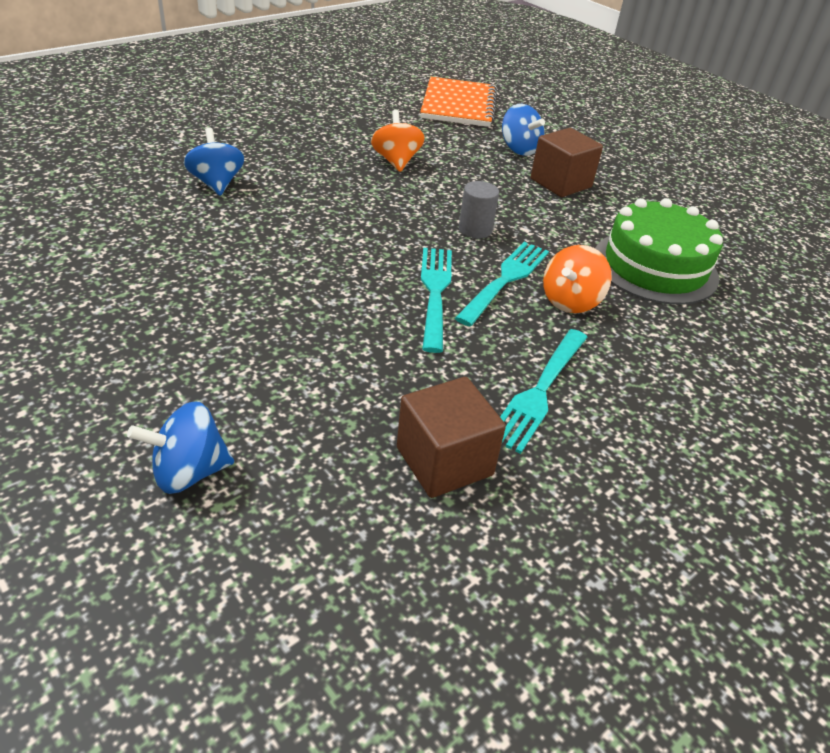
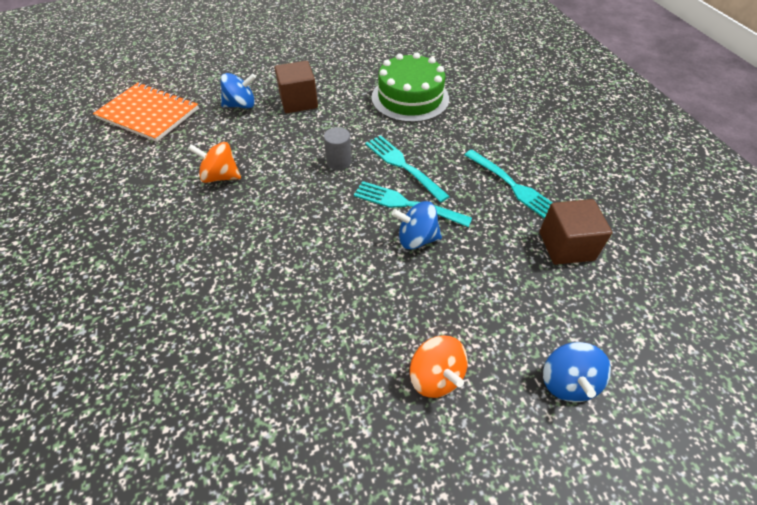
camera: 65 degrees left, 10 degrees up
blue spinning top [184,128,244,196] -> blue spinning top moved to [392,201,442,249]
orange spinning top [543,245,612,313] -> orange spinning top moved to [410,335,468,398]

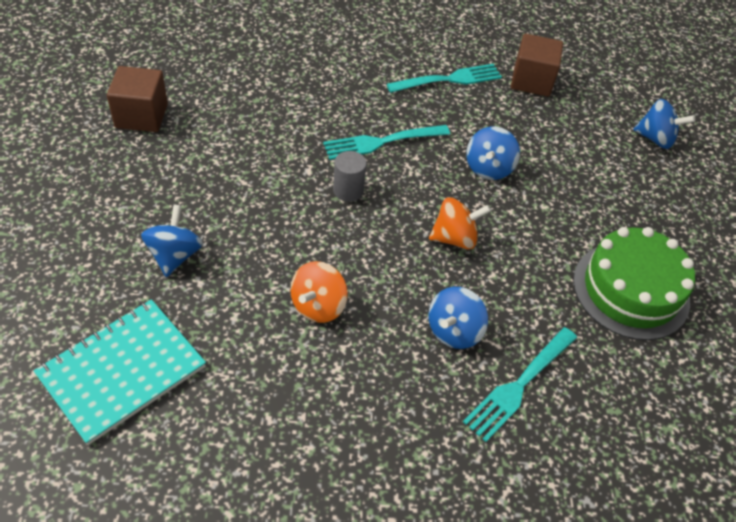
camera: 75 degrees left, 0 degrees up
orange notebook [93,83,199,142] -> turquoise notebook [33,299,206,445]
brown cube [275,61,318,113] -> brown cube moved to [107,66,168,132]
turquoise fork [354,181,472,227] -> turquoise fork moved to [463,327,577,442]
green cake [372,52,449,122] -> green cake moved to [573,227,695,340]
orange spinning top [410,335,468,398] -> orange spinning top moved to [429,197,491,249]
none -> blue spinning top [428,287,488,349]

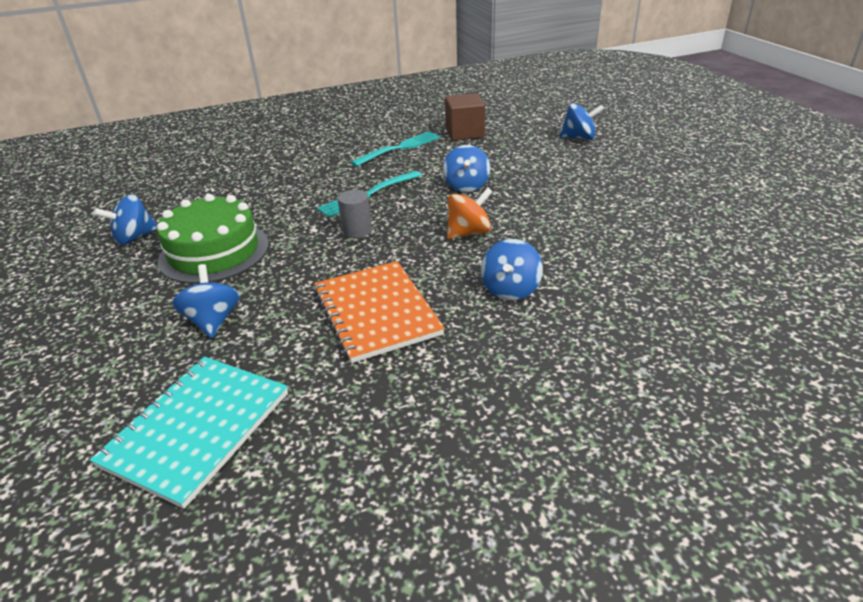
camera: 15 degrees left, 15 degrees down
brown cube [107,66,168,132] -> blue spinning top [93,194,157,245]
orange spinning top [290,261,348,323] -> orange notebook [314,261,445,363]
turquoise fork [463,327,577,442] -> none
green cake [573,227,695,340] -> green cake moved to [157,194,269,284]

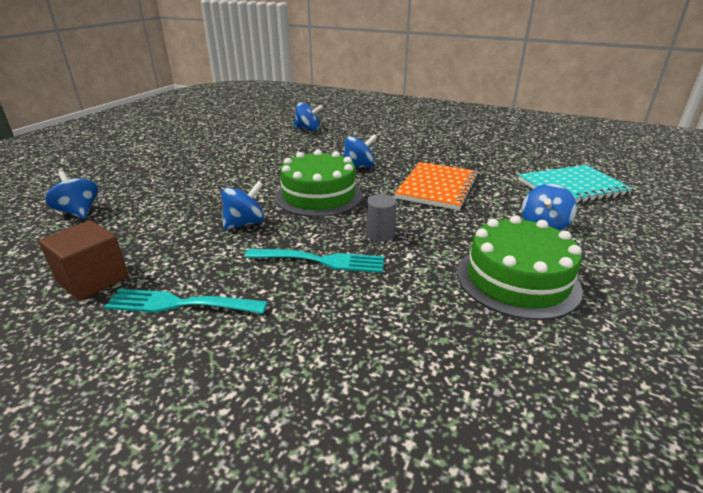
camera: 135 degrees left, 5 degrees down
blue spinning top [93,194,157,245] -> blue spinning top moved to [293,103,323,131]
orange spinning top [447,187,492,239] -> green cake [275,150,363,217]

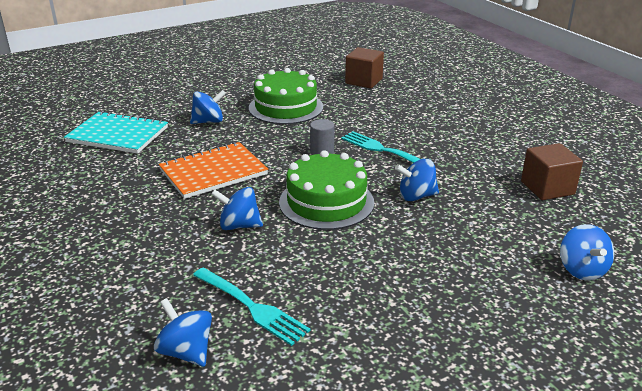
camera: 145 degrees left, 0 degrees up
turquoise fork [104,289,267,314] -> turquoise fork moved to [193,267,310,346]
none -> brown cube [345,47,384,88]

